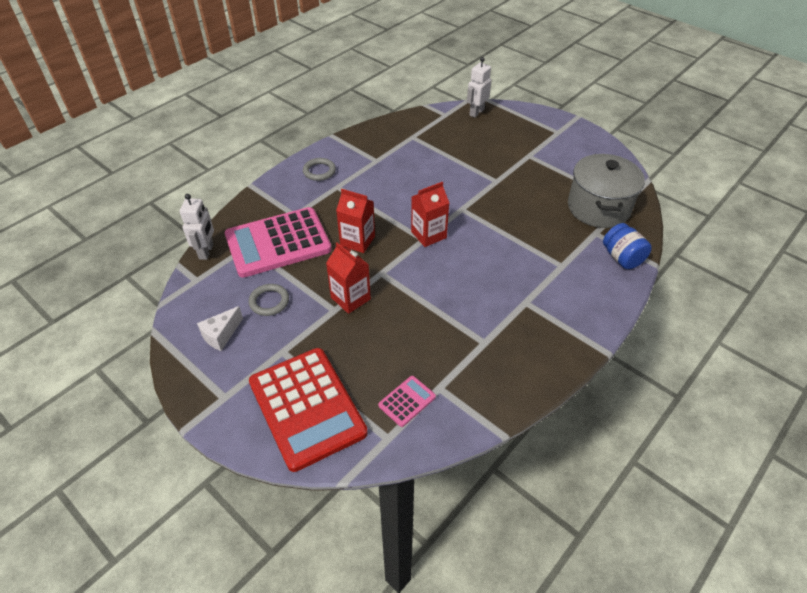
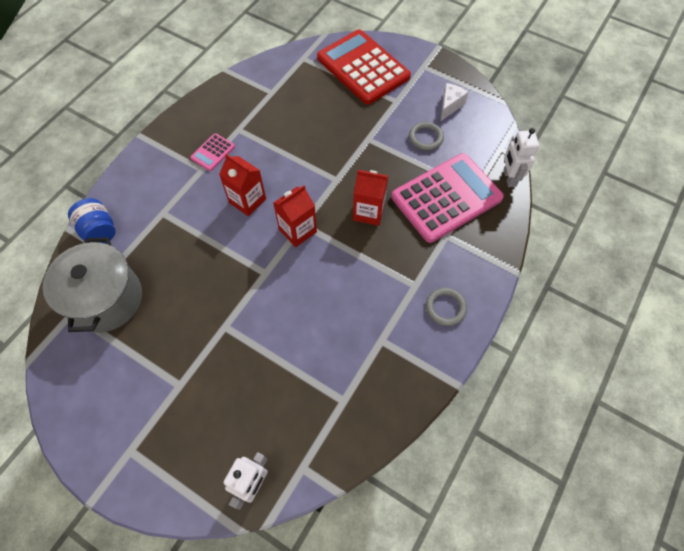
camera: 170 degrees right, 15 degrees up
red carton [326,242,371,314] -> red carton moved to [219,154,266,216]
pink calculator [378,376,436,427] -> pink calculator moved to [190,133,235,171]

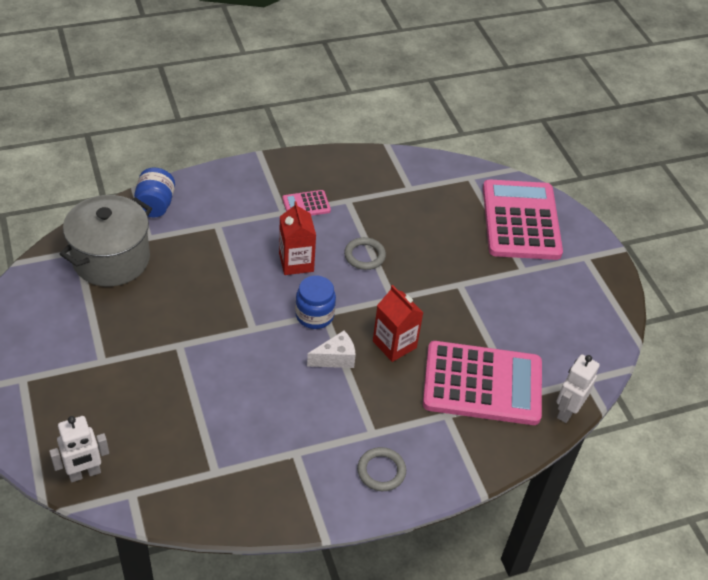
camera: 35 degrees right, 15 degrees down
red carton [273,185,317,247] -> blue jar [295,275,336,329]
red calculator [317,29,411,104] -> pink calculator [483,179,563,260]
grey ring [409,122,444,151] -> grey ring moved to [344,237,386,270]
white cheese [441,83,469,121] -> white cheese moved to [307,330,356,368]

